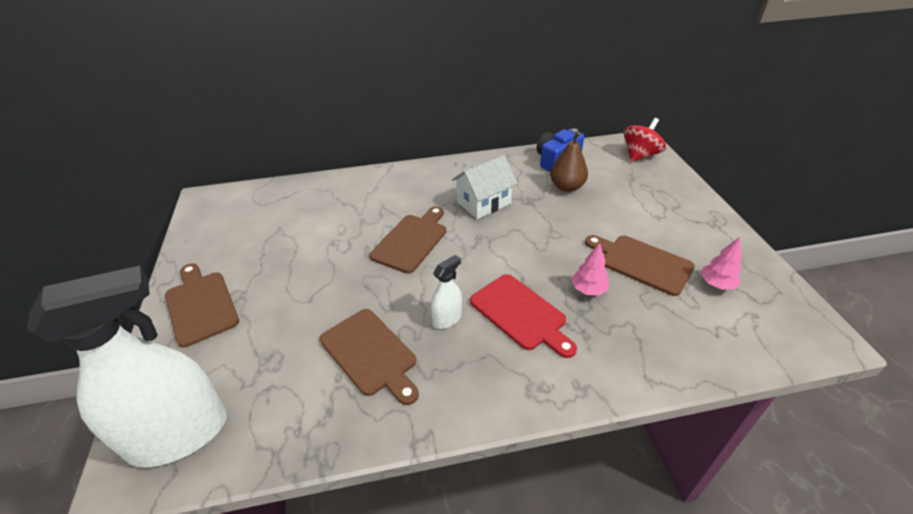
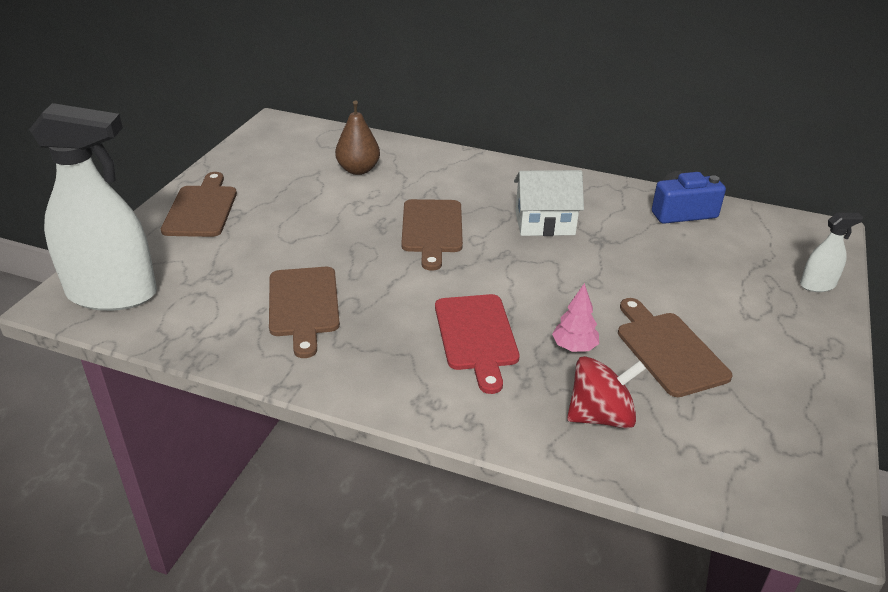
camera: 30 degrees right, 5 degrees down
brown cutting board [370,206,446,274] -> brown cutting board turned 120 degrees clockwise [401,199,463,271]
white spray bottle [431,255,462,329] -> white spray bottle moved to [800,213,863,292]
brown pear [550,132,588,192] -> brown pear moved to [335,100,380,175]
red spinning top [624,118,666,162] -> red spinning top moved to [567,356,646,429]
pink tree [701,237,742,289] -> none

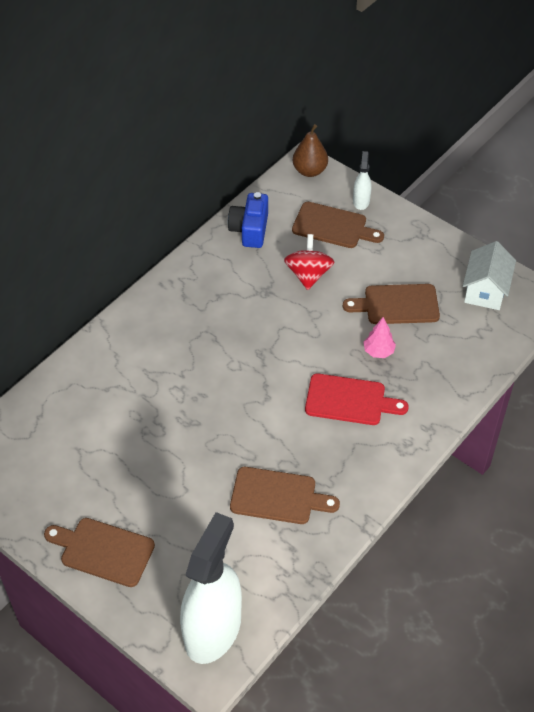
camera: 70 degrees left, 15 degrees up
brown pear [335,100,380,175] -> brown pear moved to [293,124,328,177]
brown cutting board [401,199,463,271] -> brown cutting board moved to [292,202,384,248]
white house [514,170,584,236] -> white house moved to [463,241,516,310]
red spinning top [567,356,646,429] -> red spinning top moved to [284,234,334,290]

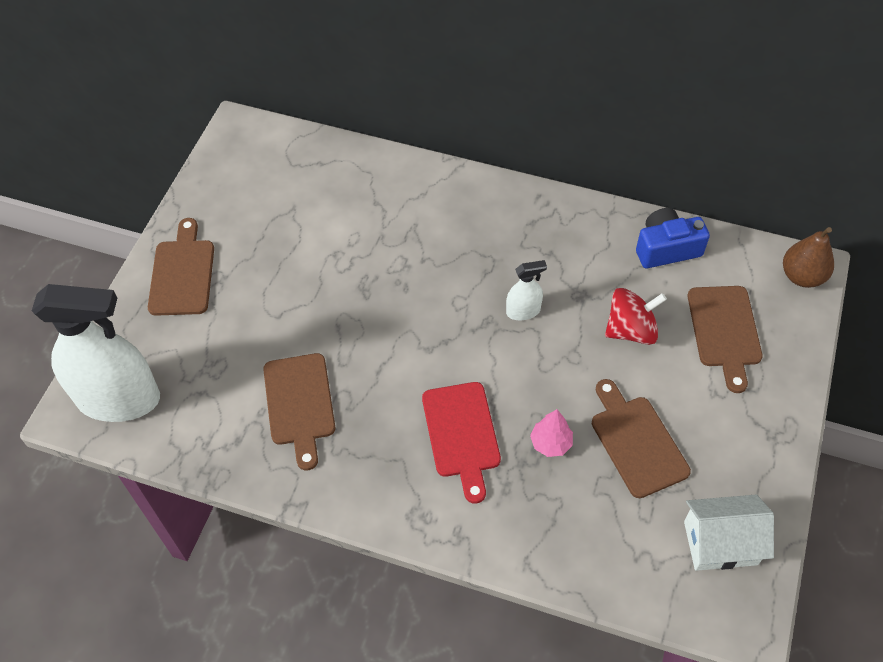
camera: 70 degrees right, 5 degrees up
white spray bottle [353,151,371,210] -> white spray bottle moved to [506,260,547,320]

